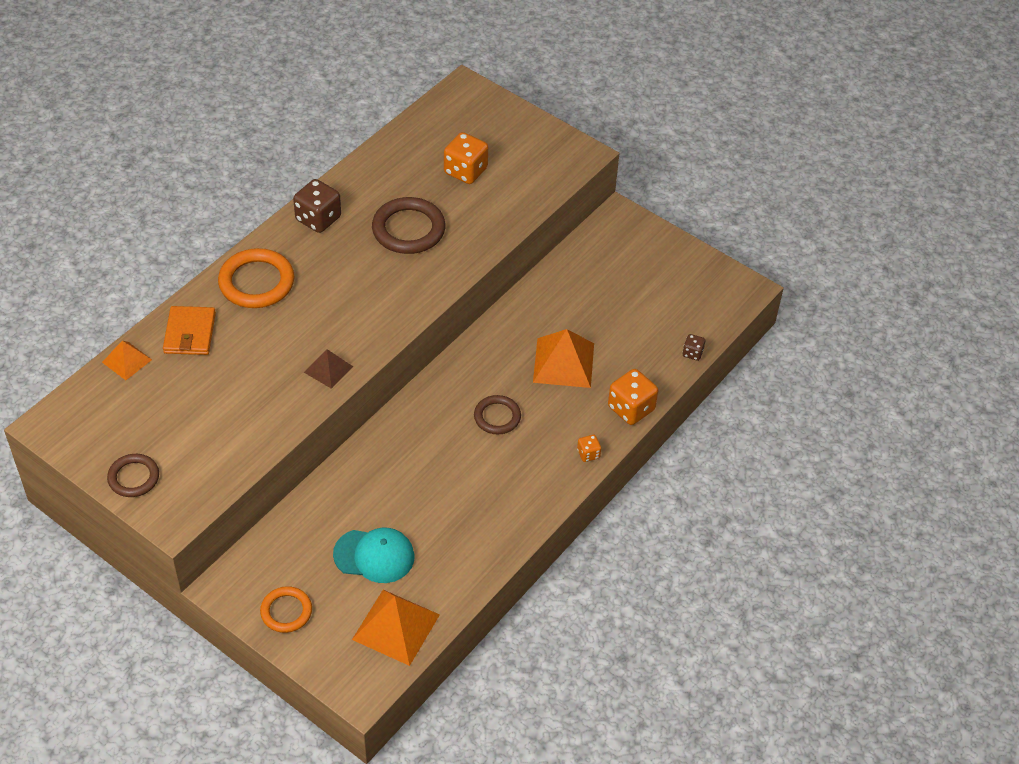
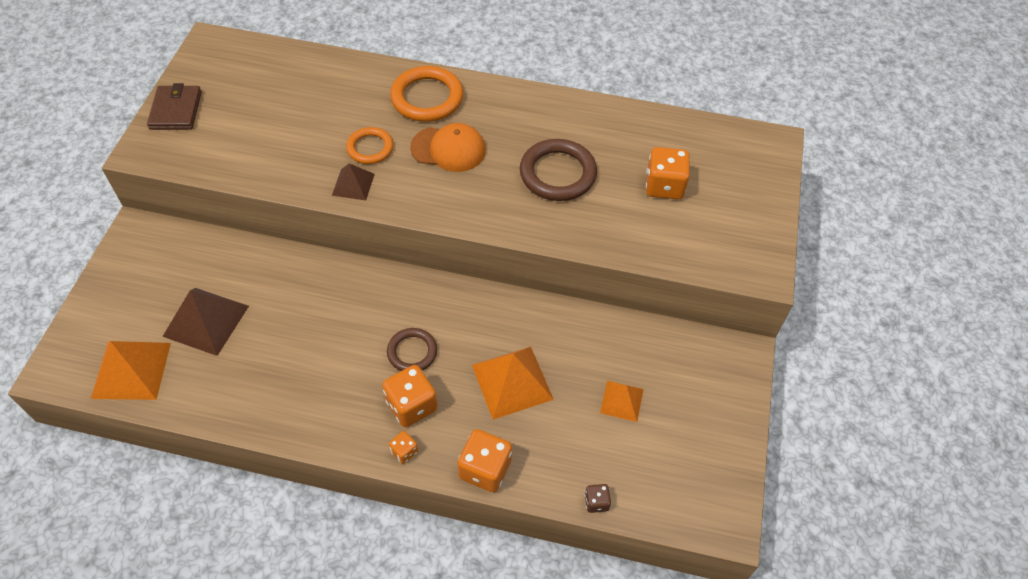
camera: 65 degrees right, 5 degrees up
orange pyramid [102,341,152,380] -> orange pyramid moved to [600,381,644,422]
brown ring [107,454,159,497] -> brown wallet [147,83,202,130]
orange wallet [163,306,216,355] -> none
orange ring [260,586,312,633] -> orange ring moved to [346,127,393,164]
brown dice [293,179,341,233] -> none
turquoise cap [333,528,415,583] -> brown pyramid [162,288,249,356]
none -> orange dice [382,365,437,427]
none -> orange cap [410,123,486,172]

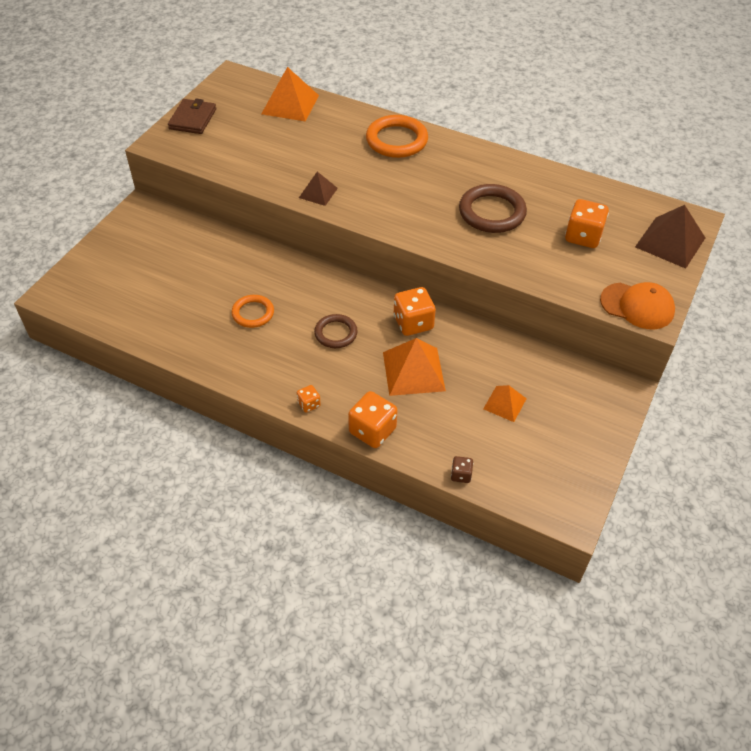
camera: 15 degrees right, 5 degrees down
orange pyramid [91,341,171,400] -> orange pyramid moved to [261,67,319,122]
brown pyramid [162,288,249,356] -> brown pyramid moved to [635,205,705,269]
orange ring [346,127,393,164] -> orange ring moved to [231,295,274,328]
orange dice [382,365,437,427] -> orange dice moved to [394,287,436,336]
orange cap [410,123,486,172] -> orange cap moved to [600,282,675,329]

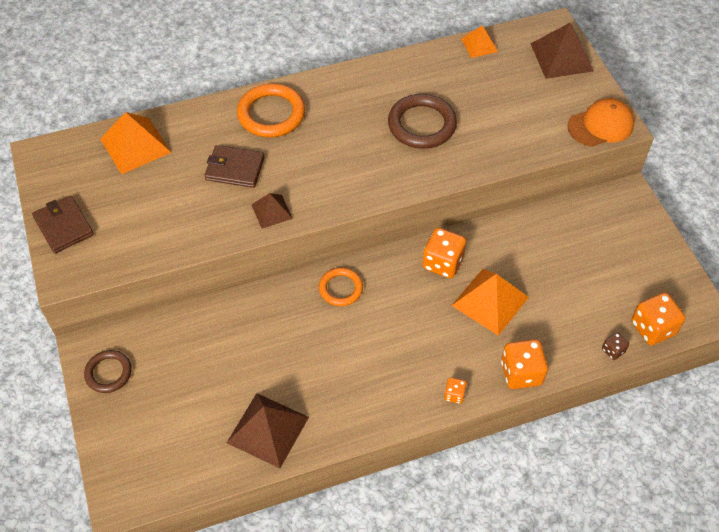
camera: 45 degrees left, 5 degrees up
orange ring [231,295,274,328] -> orange ring moved to [319,268,363,306]
brown ring [314,314,358,348] -> brown ring moved to [84,350,131,393]
orange pyramid [483,385,527,422] -> orange pyramid moved to [461,25,498,58]
orange dice [565,199,609,248] -> orange dice moved to [632,292,686,346]
none -> brown wallet [204,145,265,188]
none -> brown pyramid [227,393,309,468]

